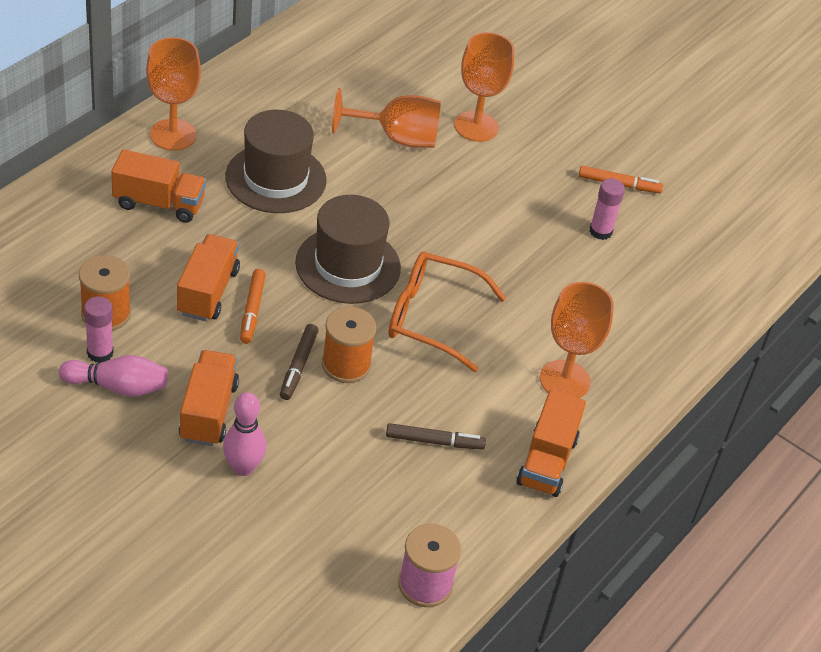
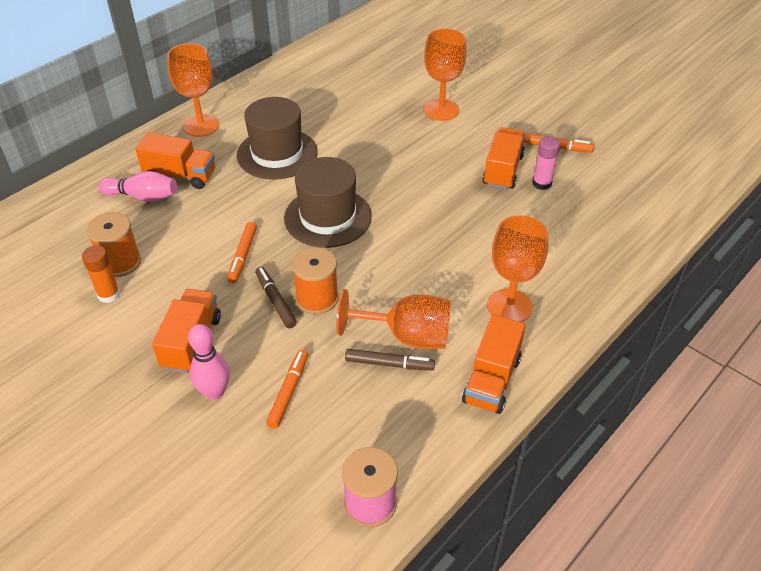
camera: 10 degrees right, 0 degrees up
pink bowling pin [59,355,168,397] -> pink bowling pin moved to [99,171,177,202]
pink glue stick [84,296,114,363] -> orange glue stick [82,245,120,303]
orange truck [177,234,240,321] -> orange truck moved to [483,127,525,190]
brown marker [280,324,319,400] -> brown marker turned 135 degrees clockwise [255,267,297,329]
orange goblet [332,88,441,148] -> orange goblet moved to [336,289,451,349]
orange glasses [388,251,506,372] -> none
none -> orange marker [266,350,308,429]

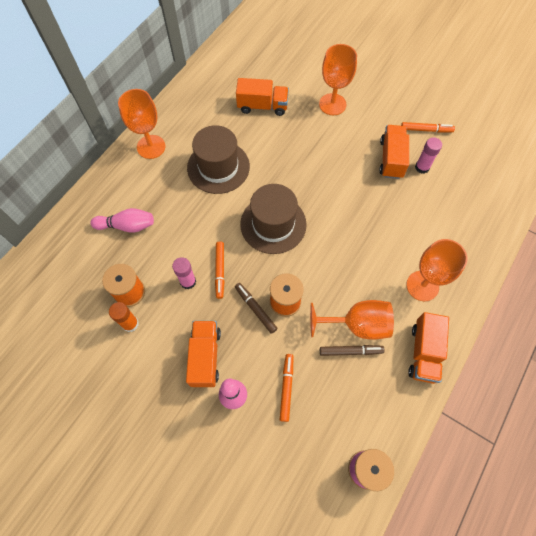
camera: 10 degrees left, 20 degrees up
orange truck [136,133,215,189] -> orange truck moved to [236,78,289,116]
none -> pink glue stick [172,257,196,289]

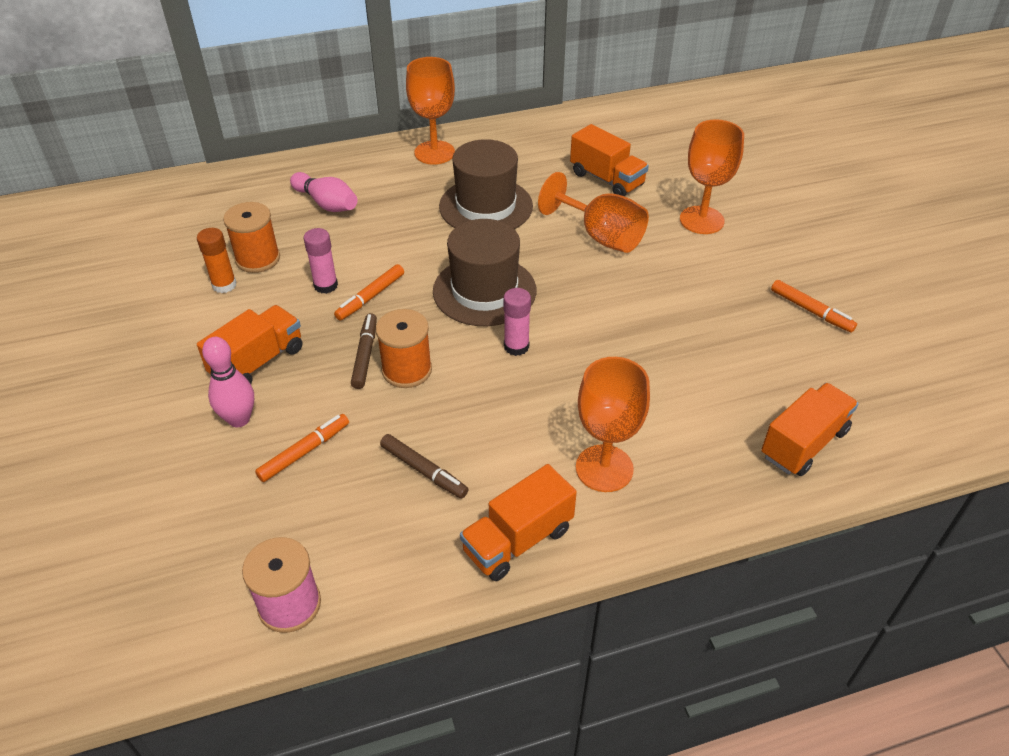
camera: 40 degrees right, 20 degrees down
orange goblet [310,300,394,340] -> orange goblet moved to [538,172,649,253]
orange truck [379,125,409,179] -> orange truck moved to [761,383,859,476]
pink glue stick [415,137,442,174] -> pink glue stick moved to [503,288,531,356]

